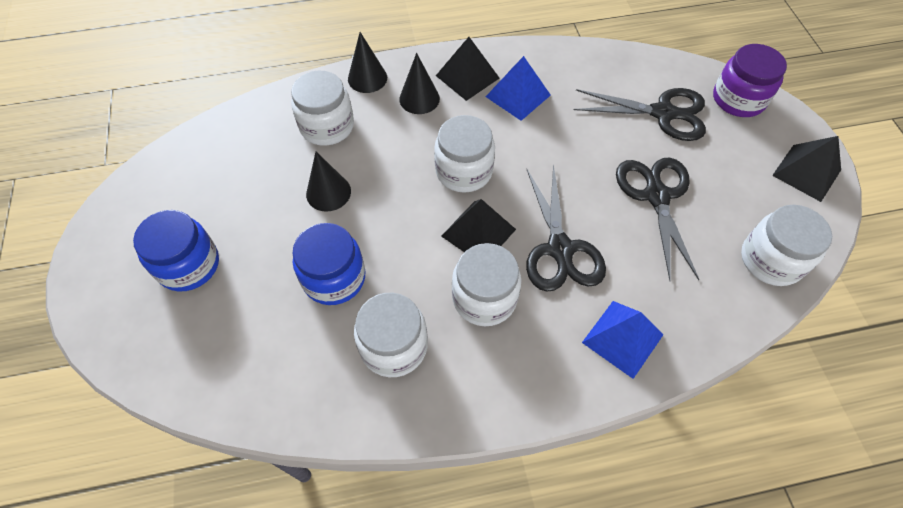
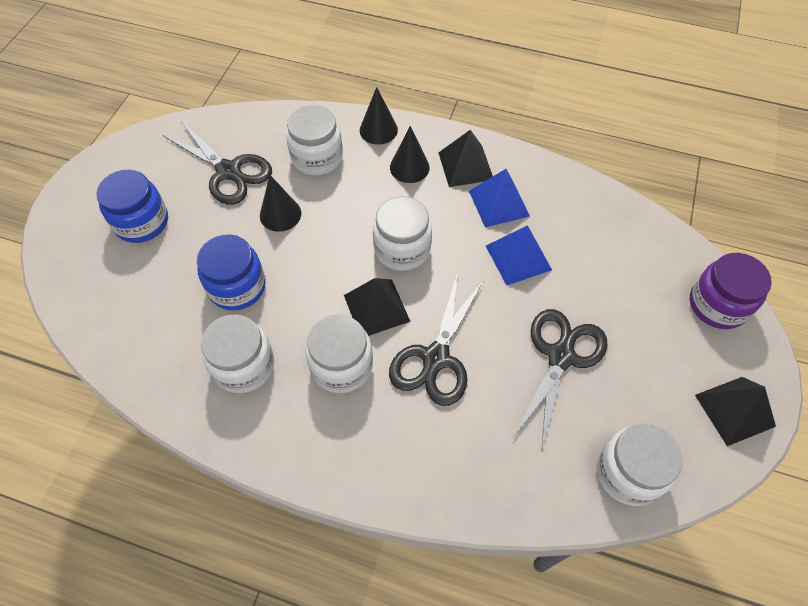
camera: 30 degrees right, 0 degrees up
black scissors [574,88,706,141] -> black scissors moved to [163,121,272,205]
blue pyramid [582,301,663,379] -> blue pyramid moved to [486,225,552,285]

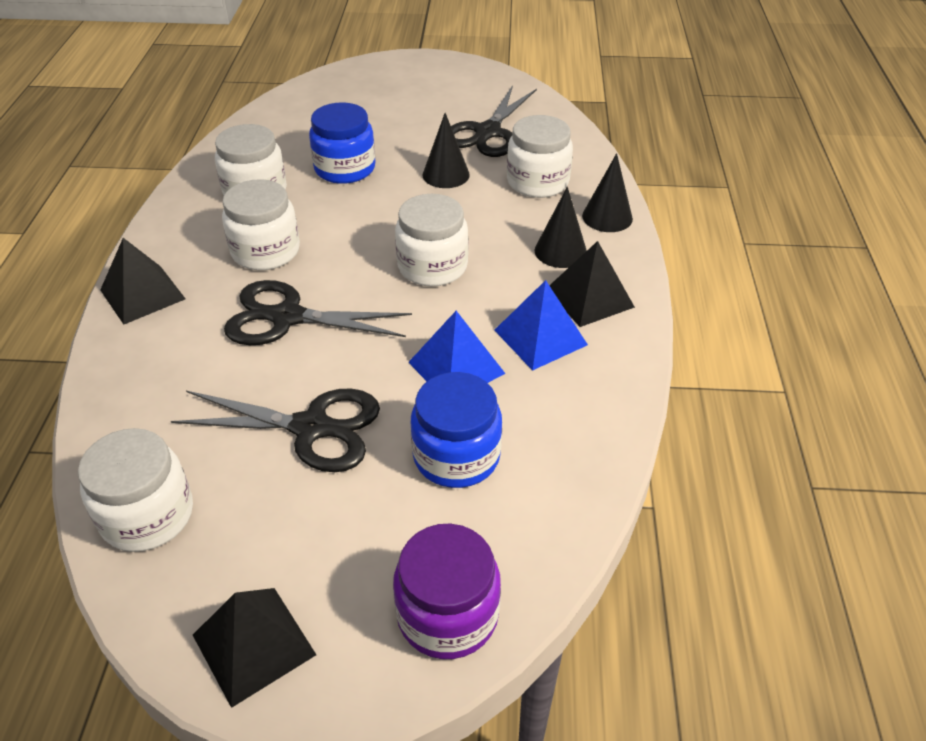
camera: 75 degrees right, 15 degrees down
blue jar [96,170,168,243] -> blue jar moved to [411,372,502,488]
black pyramid [344,278,411,336] -> black pyramid moved to [100,238,185,325]

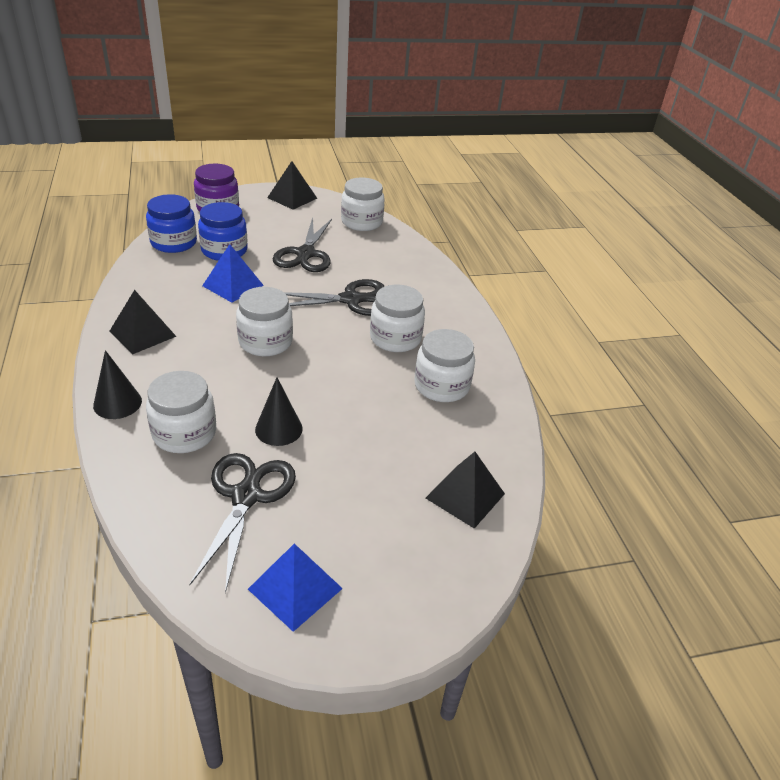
camera: 160 degrees right, 5 degrees down
black pyramid [100,238,185,325] -> black pyramid moved to [426,452,505,529]
black scissors [171,389,380,472] -> black scissors turned 75 degrees counterclockwise [273,217,332,272]
blue jar [309,102,376,184] -> blue jar moved to [146,194,197,253]
blue pyramid [494,280,588,371] -> blue pyramid moved to [248,544,343,632]
black cone [535,187,587,268] -> none

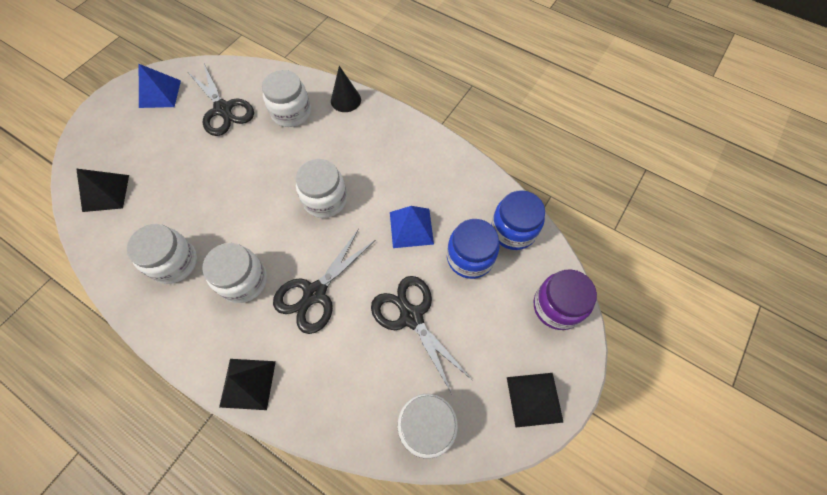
camera: 140 degrees right, 25 degrees up
black pyramid [109,290,177,354] -> black pyramid moved to [219,359,276,410]
black cone [255,377,303,446] -> none

